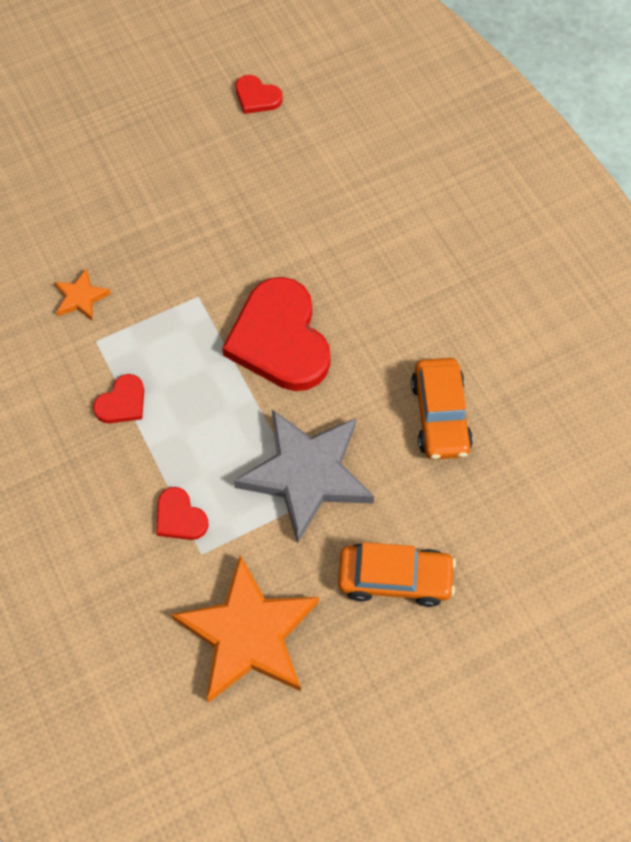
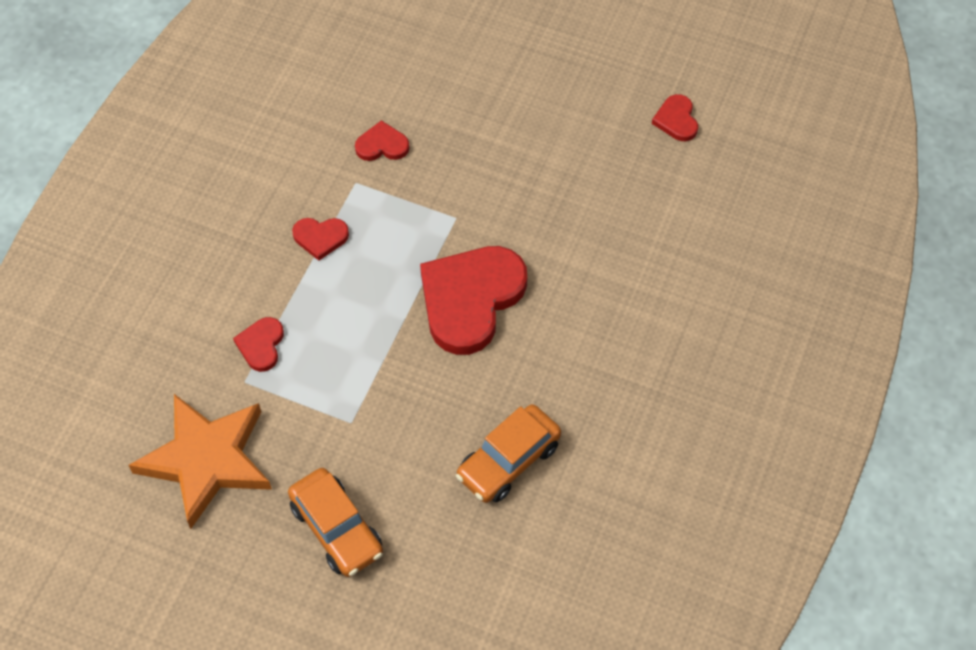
camera: 50 degrees right, 5 degrees down
orange star [54,268,111,320] -> red heart [355,120,410,161]
grey star [234,409,374,543] -> none

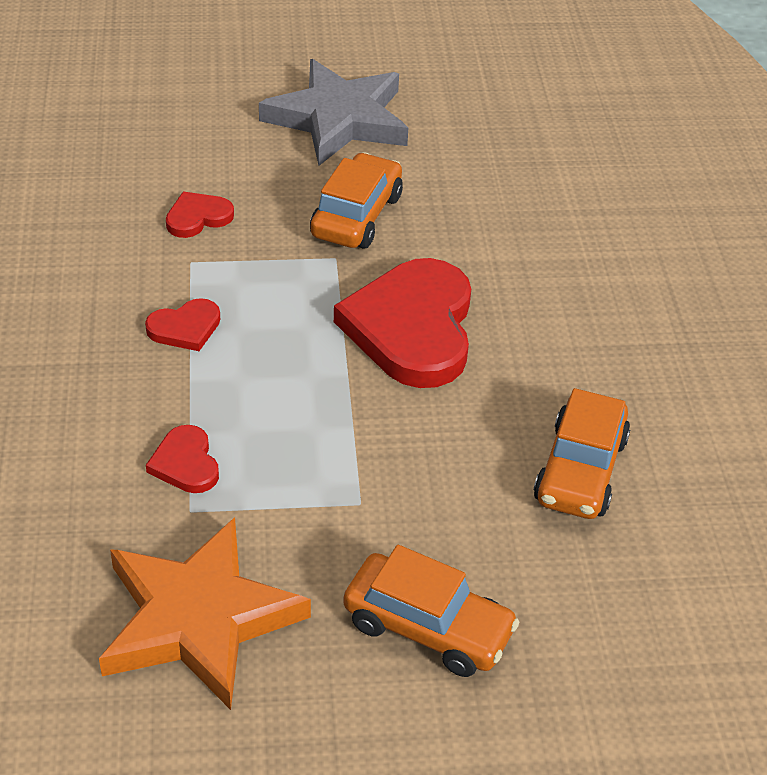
camera: 30 degrees left, 15 degrees down
red heart [652,94,698,141] -> none
none -> grey star [259,59,408,166]
none -> orange car [310,153,403,249]

